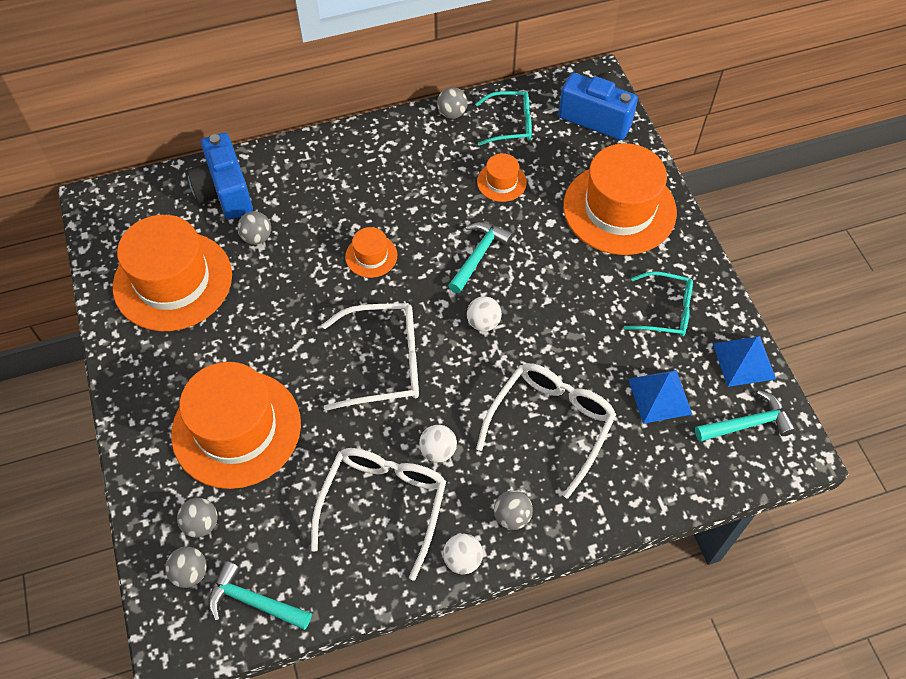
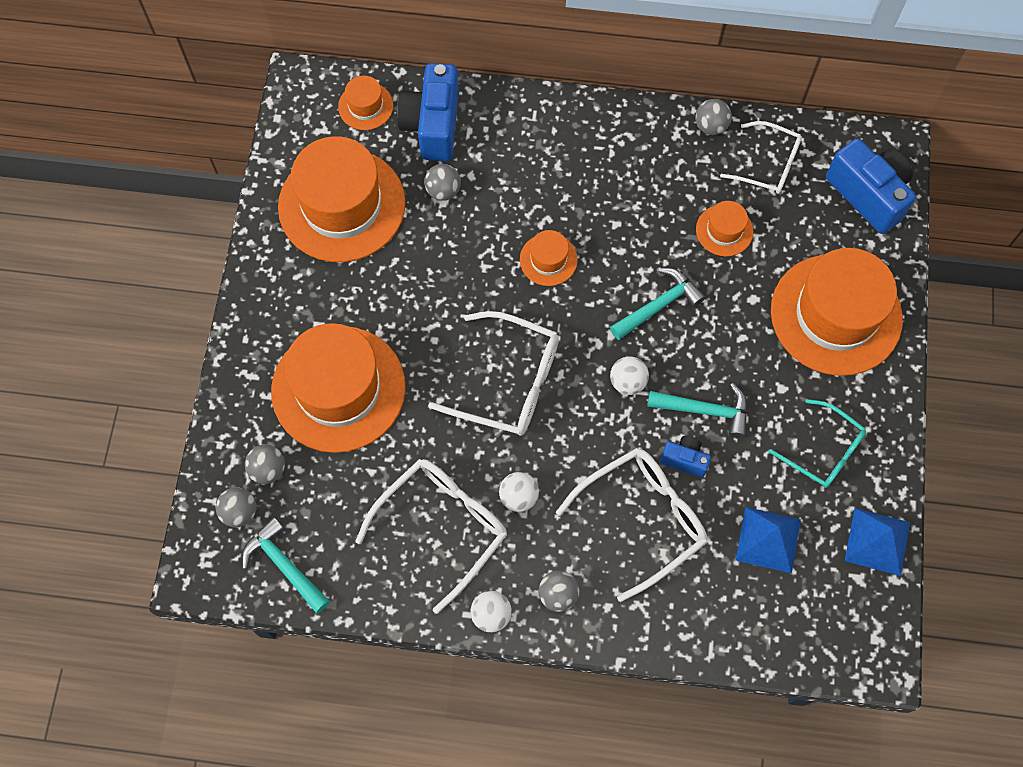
camera: 25 degrees right, 10 degrees up
turquoise glasses [475,91,532,146] -> white glasses [720,121,802,194]
turquoise hammer [695,390,796,442] -> turquoise hammer moved to [647,383,748,438]
none -> orange hat [338,76,393,130]
none -> blue camera [660,436,711,477]

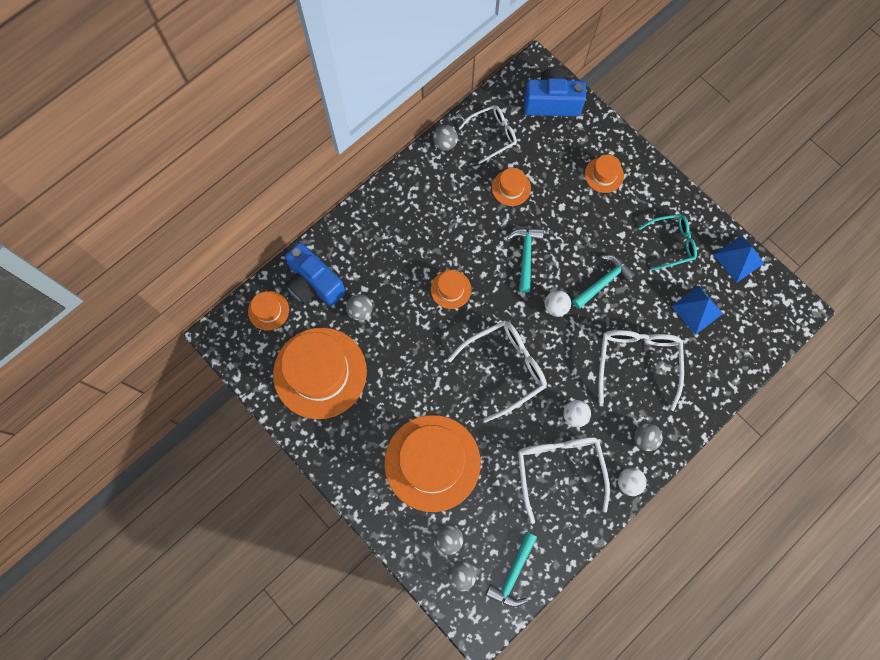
camera: 50 degrees left, 5 degrees up
turquoise hammer [242,517,330,614] -> turquoise hammer turned 60 degrees counterclockwise [485,532,537,607]
blue camera [660,436,711,477] -> none
orange hat [771,248,903,376] -> orange hat [585,154,624,193], size x0.45

